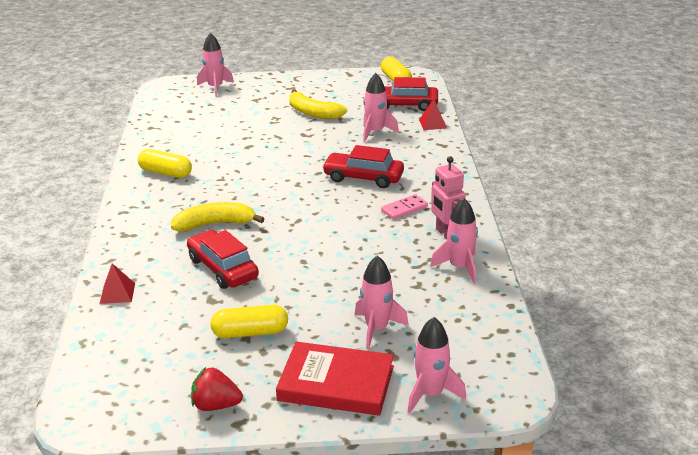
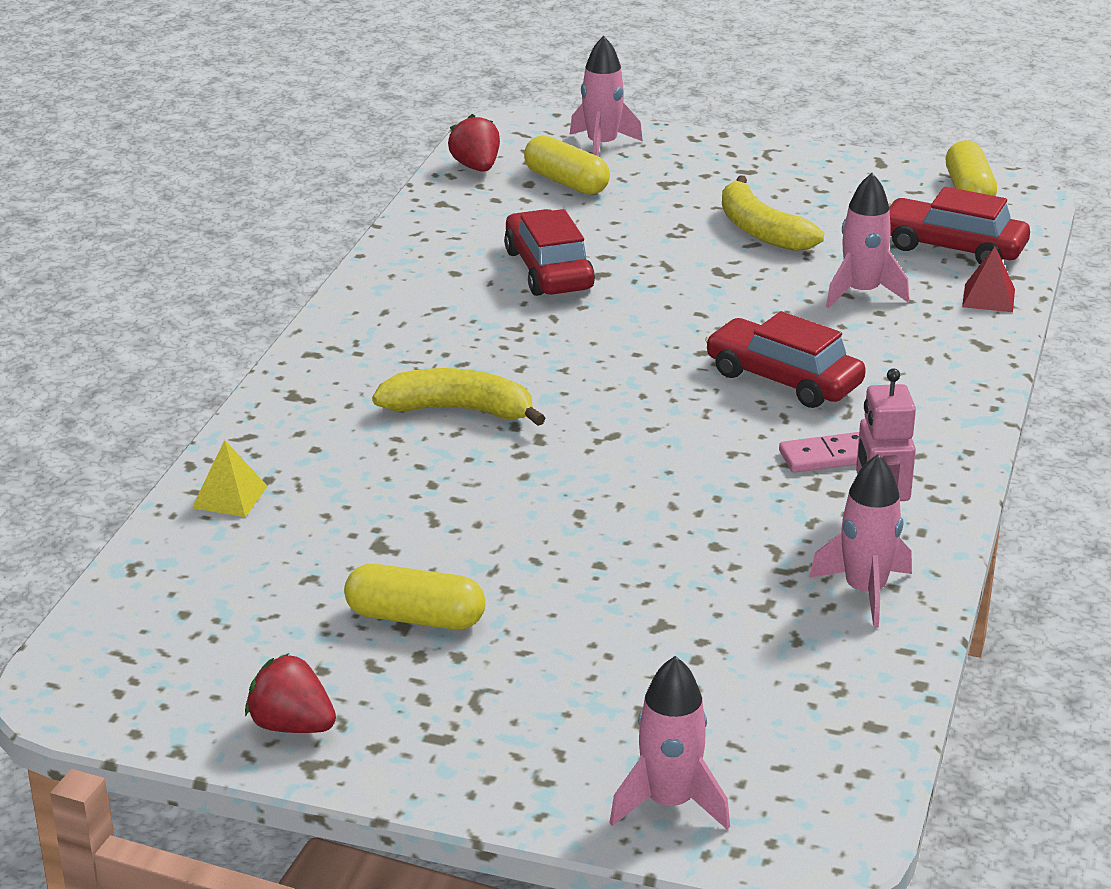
camera: 20 degrees right, 0 degrees up
red pyramid [100,263,135,304] -> yellow pyramid [192,440,268,517]
yellow capsule [138,149,192,178] -> yellow capsule moved to [524,135,610,195]
red car [187,230,259,289] -> red car moved to [504,209,595,296]
red book [276,342,394,416] -> none
pink rocket [355,255,409,349] -> none
none -> red strawberry [448,114,500,172]

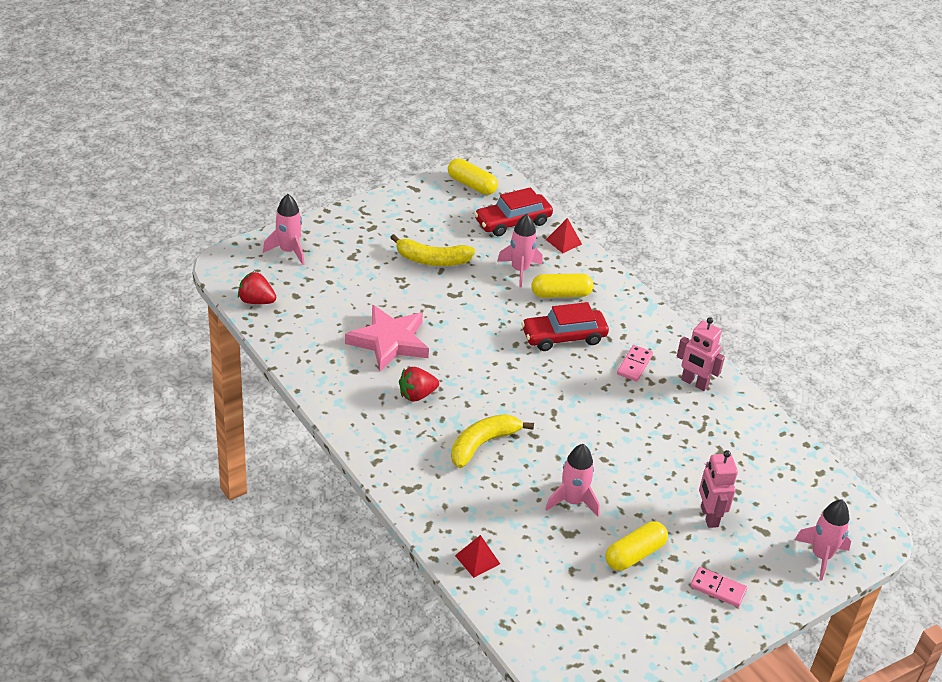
camera: 55 degrees left, 10 degrees up
yellow pyramid [192,440,268,517] -> red pyramid [455,535,500,578]
red strawberry [245,653,336,733] -> red strawberry moved to [399,367,439,402]
red car [504,209,595,296] -> pink star [345,305,429,371]
yellow capsule [524,135,610,195] -> yellow capsule moved to [531,273,594,298]
pink rocket [809,454,912,628] -> pink rocket moved to [545,444,600,516]
none -> pink domino [690,567,747,607]
none -> pink robot [699,450,738,528]

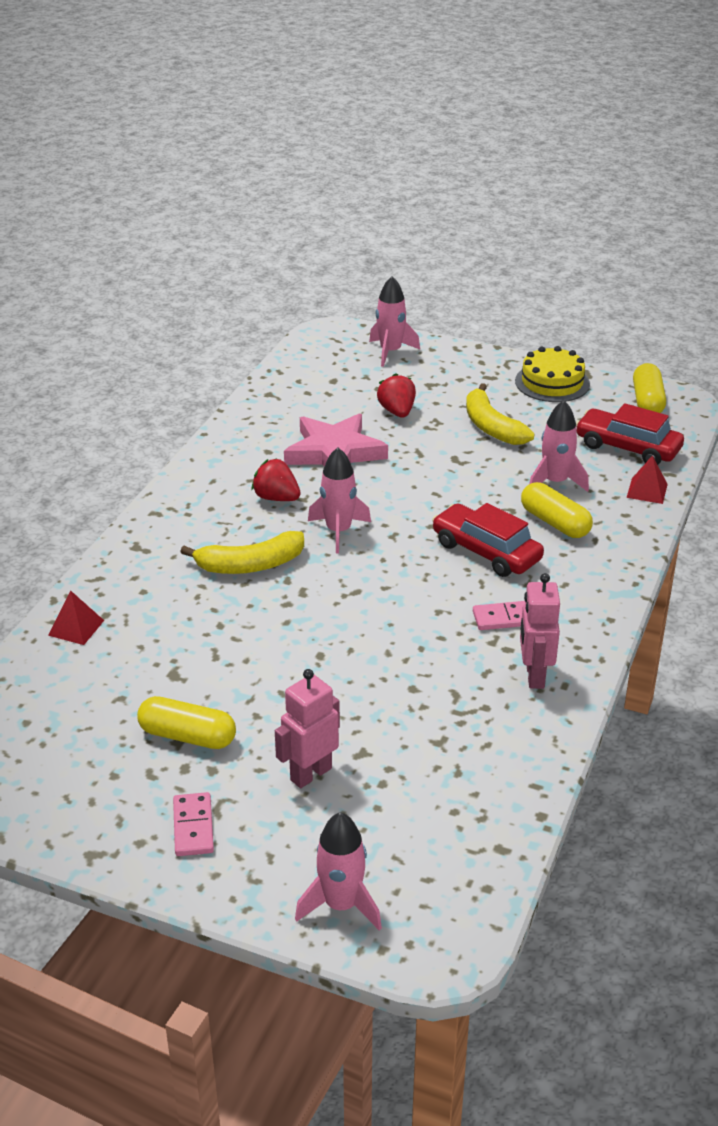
camera: 60 degrees right, 5 degrees down
red strawberry [238,271,276,304] -> red strawberry moved to [377,373,416,418]
yellow banana [451,414,534,468] -> yellow banana turned 150 degrees clockwise [180,531,304,574]
pink rocket [545,444,600,516] -> pink rocket moved to [308,447,371,553]
none -> yellow cake [515,346,590,402]

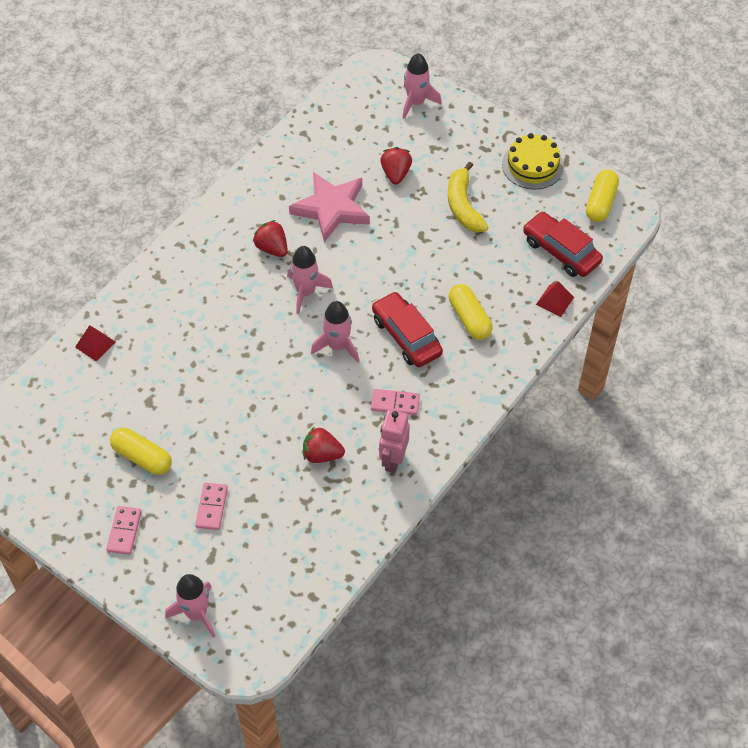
camera: 15 degrees right, 20 degrees up
yellow banana [180,531,304,574] -> none
pink robot [275,669,340,788] -> pink domino [195,483,228,530]
pink rocket [529,400,589,492] -> pink rocket moved to [311,301,360,363]
none -> red strawberry [303,426,345,463]

